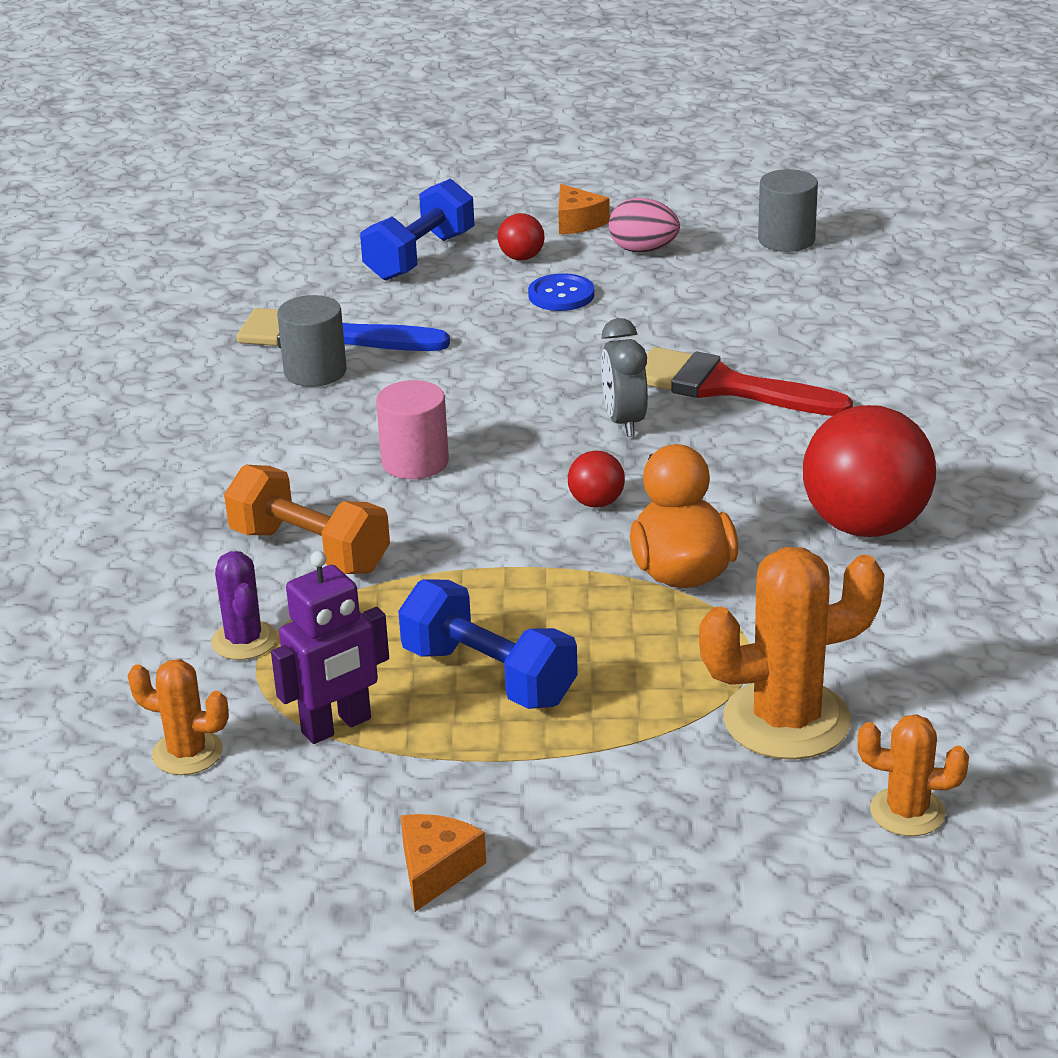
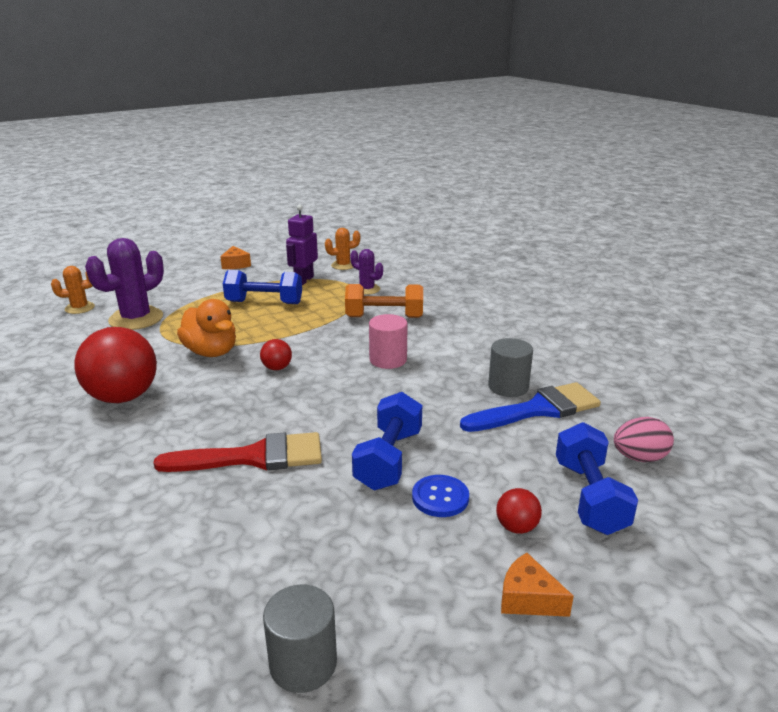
camera: 145 degrees right, 5 degrees down
grey clock [601,318,648,437] -> none
pink egg [609,198,680,253] -> pink egg moved to [614,417,674,462]
orange cactus [699,547,885,760] -> purple cactus [85,238,164,330]
none -> blue dumbbell [352,392,422,490]

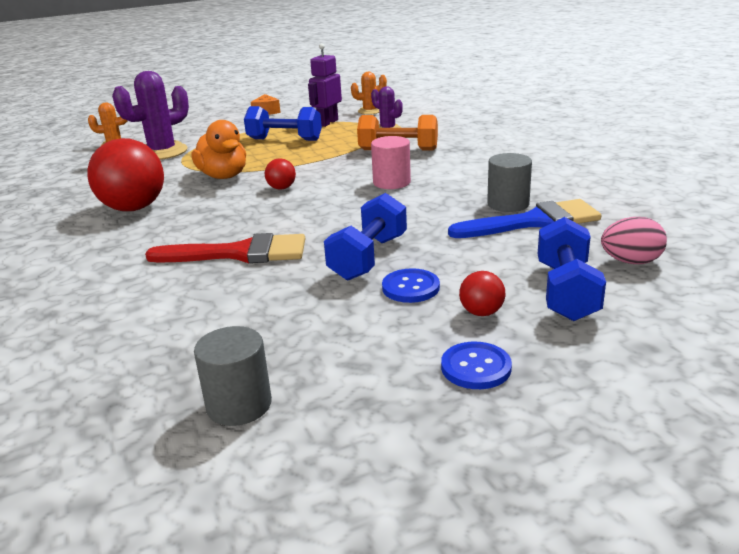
camera: 10 degrees right, 0 degrees up
orange cheese [501,553,574,617] -> blue button [441,342,512,389]

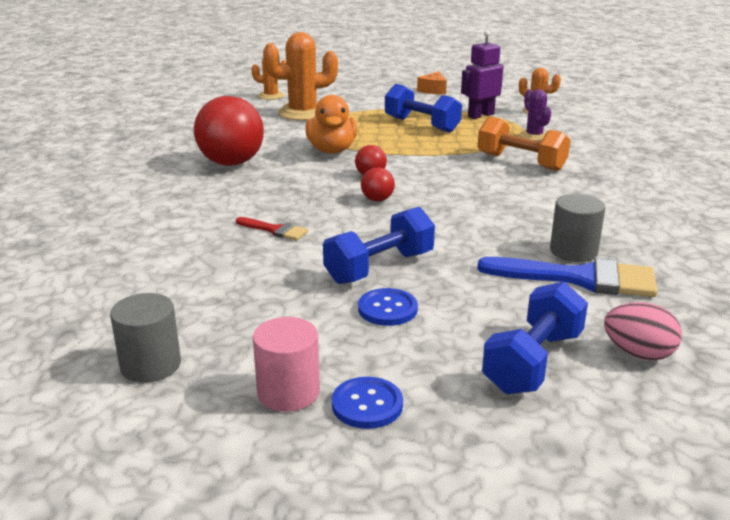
camera: 25 degrees right, 0 degrees up
purple cactus [112,71,189,160] -> orange cactus [263,32,338,121]
red brush [145,233,305,263] -> red brush [236,217,308,241], size x0.51
pink cylinder [371,136,411,189] -> pink cylinder moved to [253,317,320,412]
red ball [459,271,505,316] -> red ball moved to [361,167,395,201]

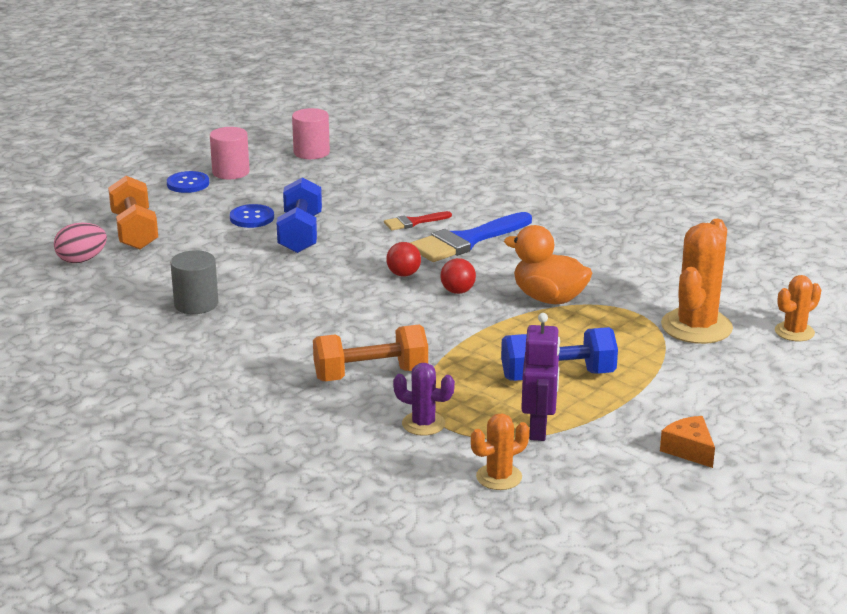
camera: 130 degrees right, 0 degrees up
grey cylinder [110,293,181,383] -> pink cylinder [292,108,330,159]
red ball [194,96,264,166] -> none
blue brush [477,257,658,297] -> blue brush moved to [410,212,532,262]
blue dumbbell [482,282,588,394] -> orange dumbbell [108,176,158,249]

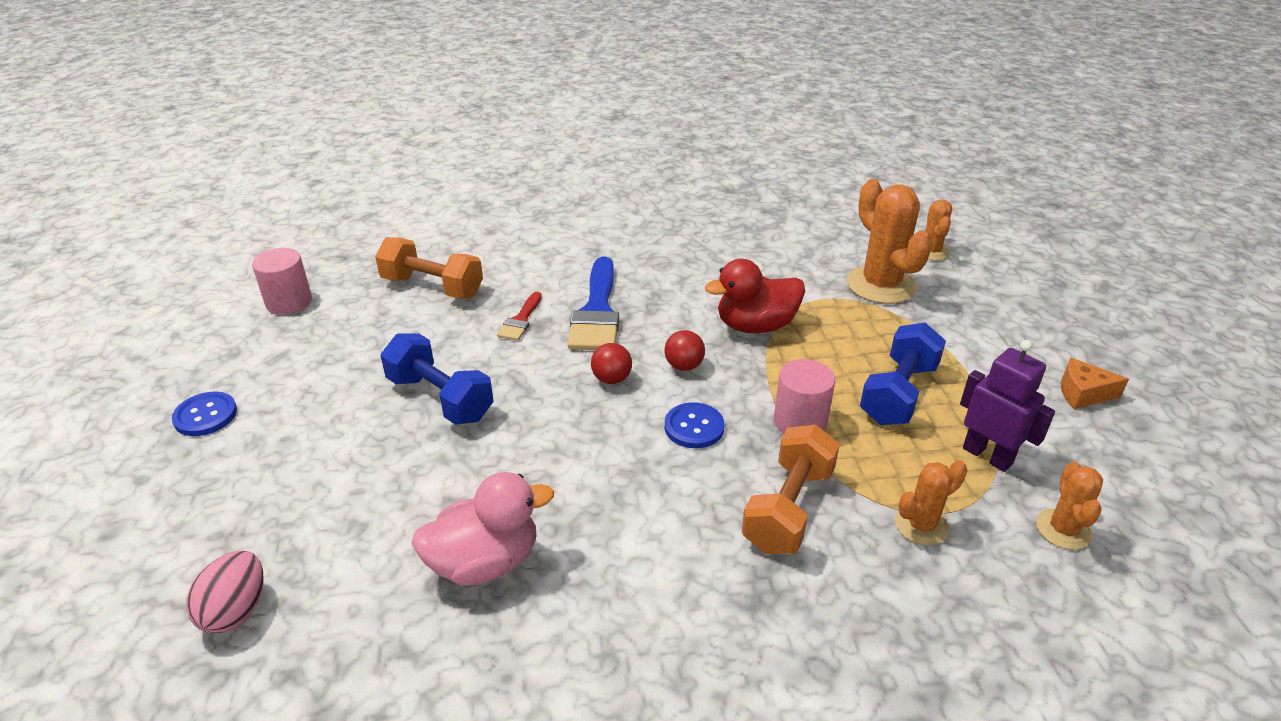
camera: 50 degrees left, 10 degrees up
orange dumbbell [108,176,158,249] -> orange dumbbell moved to [375,237,483,299]
grey cylinder [170,250,219,314] -> pink duck [412,472,554,585]
pink cylinder [210,127,250,179] -> pink cylinder moved to [774,359,835,433]
blue button [230,204,274,228] -> blue button moved to [665,402,725,448]
purple cactus [393,363,455,436] -> orange cactus [895,460,968,546]
orange duck [504,225,592,304] -> red duck [705,259,805,333]

